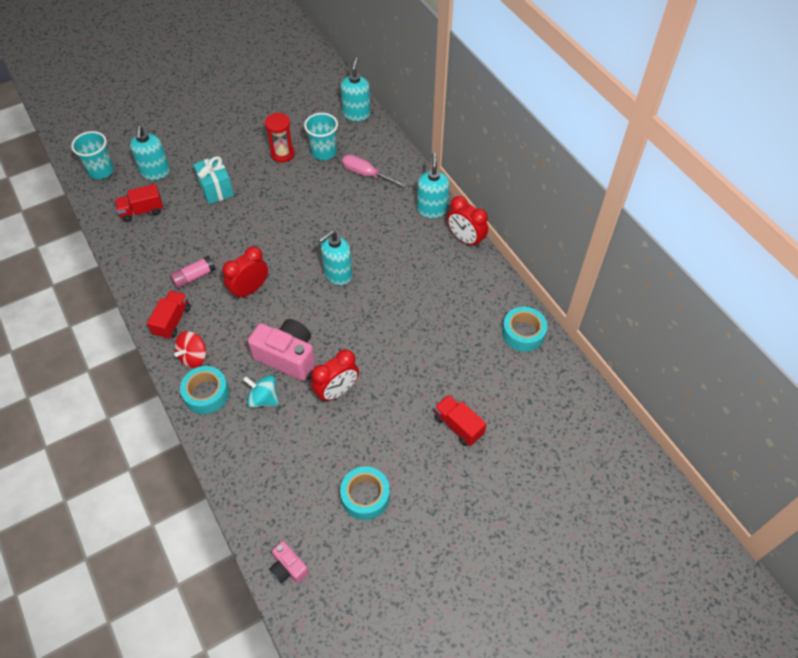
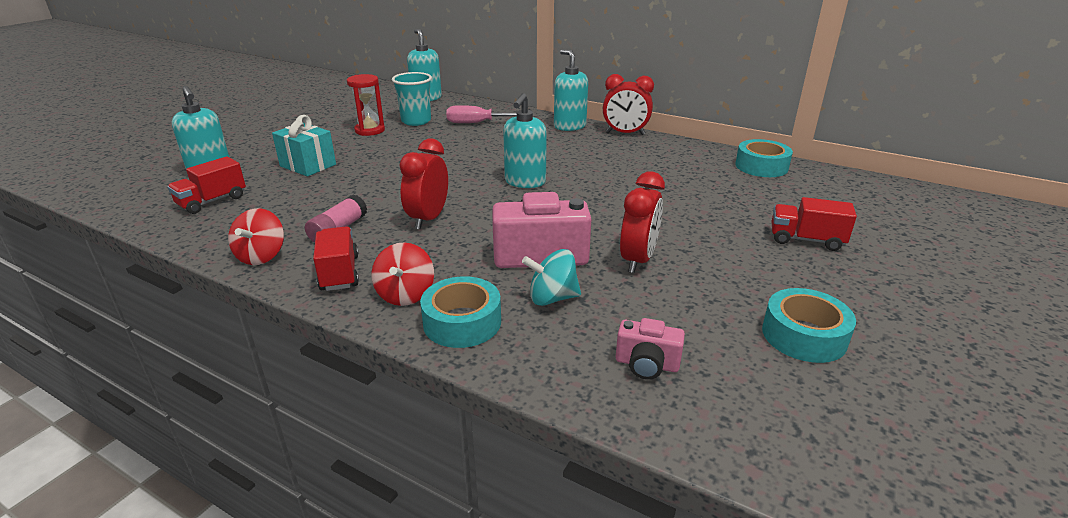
camera: 30 degrees left, 25 degrees down
turquoise cup [71,131,114,179] -> none
pink camera [269,541,309,583] -> pink camera moved to [616,318,685,380]
none -> red spinning top [228,208,284,265]

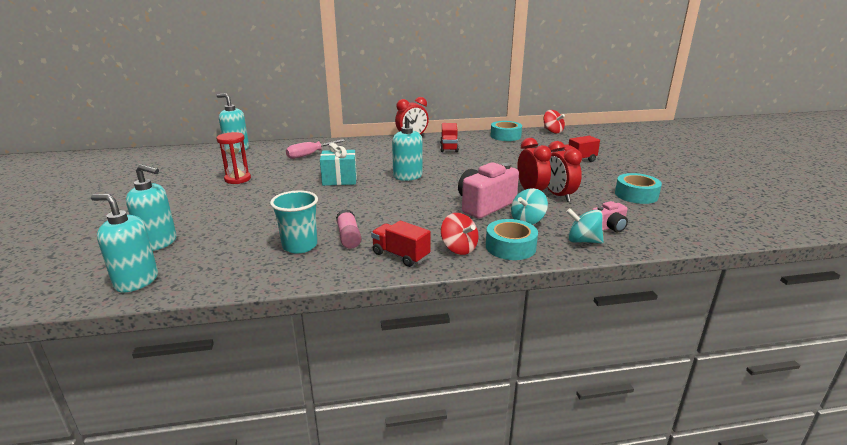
camera: 40 degrees left, 5 degrees down
red truck [167,156,246,214] -> red truck moved to [440,123,459,152]
red spinning top [228,208,284,265] -> red spinning top moved to [544,110,565,133]
turquoise gift [272,115,336,176] -> turquoise gift moved to [320,143,357,186]
turquoise cup [392,72,432,126] -> turquoise cup moved to [270,190,318,253]
red clock [399,138,448,229] -> red clock moved to [547,141,582,202]
turquoise soap dispenser [554,49,588,131] -> turquoise soap dispenser moved to [91,194,158,293]
none -> turquoise spinning top [566,208,604,243]

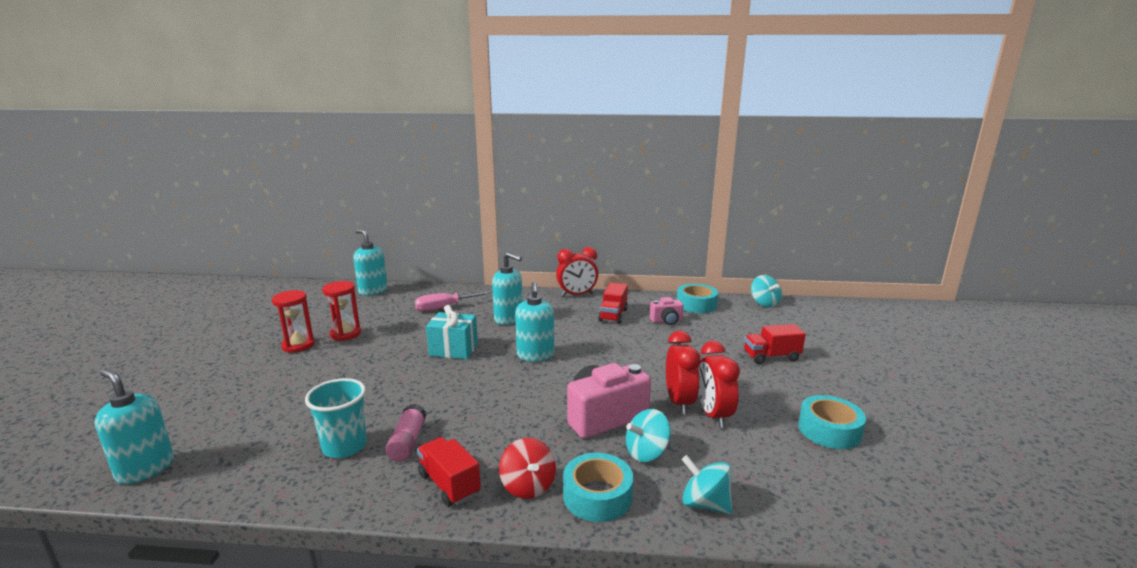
camera: 15 degrees right, 5 degrees down
turquoise soap dispenser [126,164,177,251] -> turquoise soap dispenser moved to [492,252,523,325]
red spinning top [544,110,565,133] -> turquoise spinning top [751,275,782,307]
pink camera [592,201,628,232] -> pink camera moved to [650,297,683,325]
none -> red hourglass [272,290,315,353]

